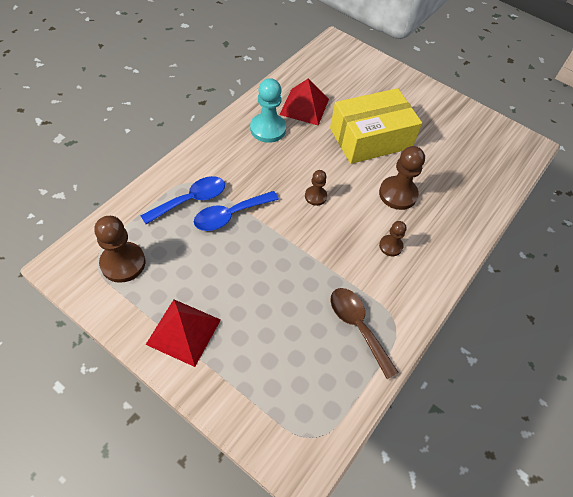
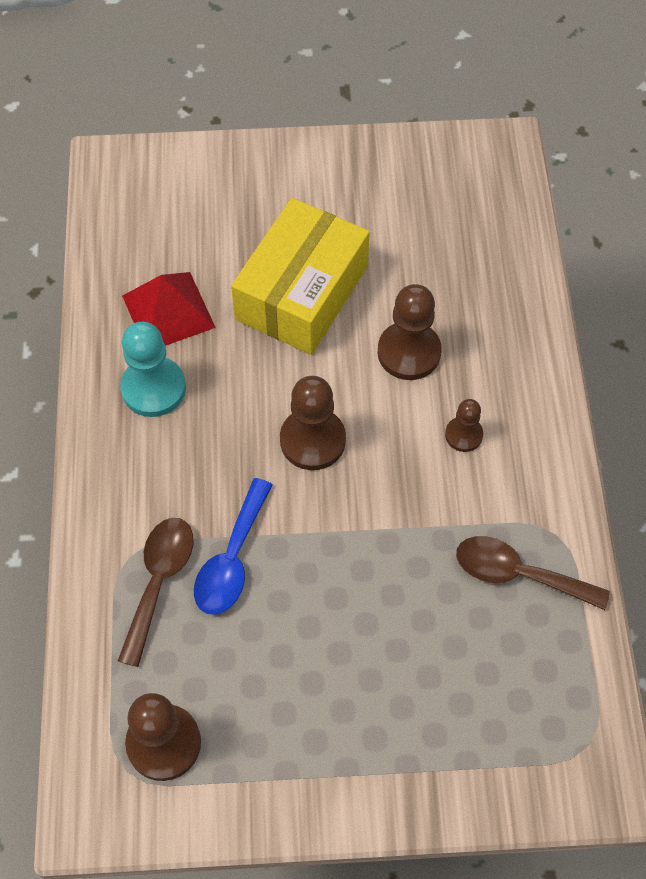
camera: 35 degrees left, 5 degrees up
blue spoon [141,176,225,224] -> brown spoon [118,518,193,667]
red pyramid [146,299,221,367] -> none
brown pawn [305,170,327,206] -> brown pawn [280,376,346,470], size x1.75

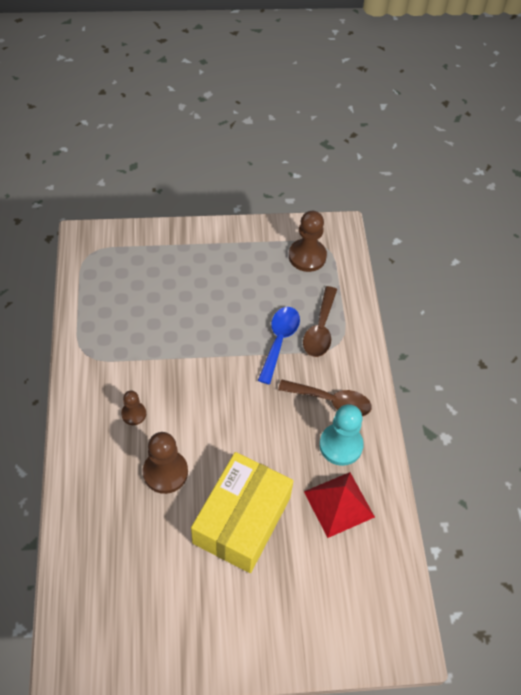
camera: 175 degrees right, 5 degrees down
brown pawn [280,376,346,470] -> none
brown spoon [456,536,610,610] -> brown spoon moved to [278,380,372,416]

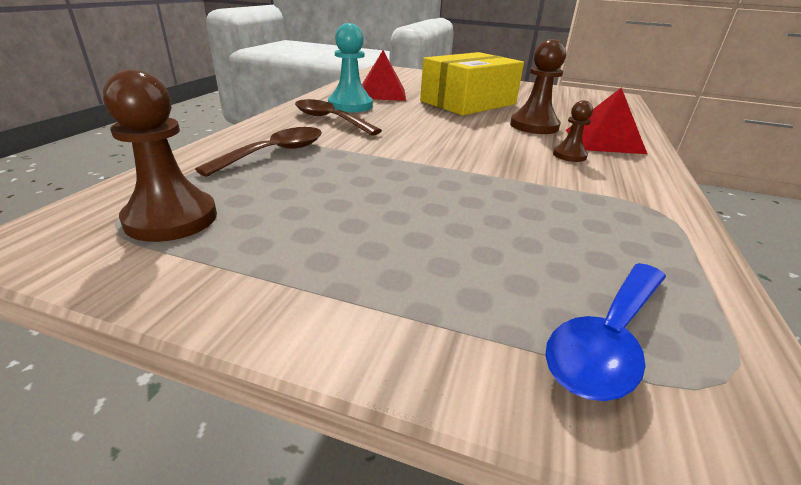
camera: 155 degrees left, 25 degrees down
blue spoon [258,307,300,384] -> blue spoon moved to [545,263,666,401]
none -> red pyramid [566,88,647,154]

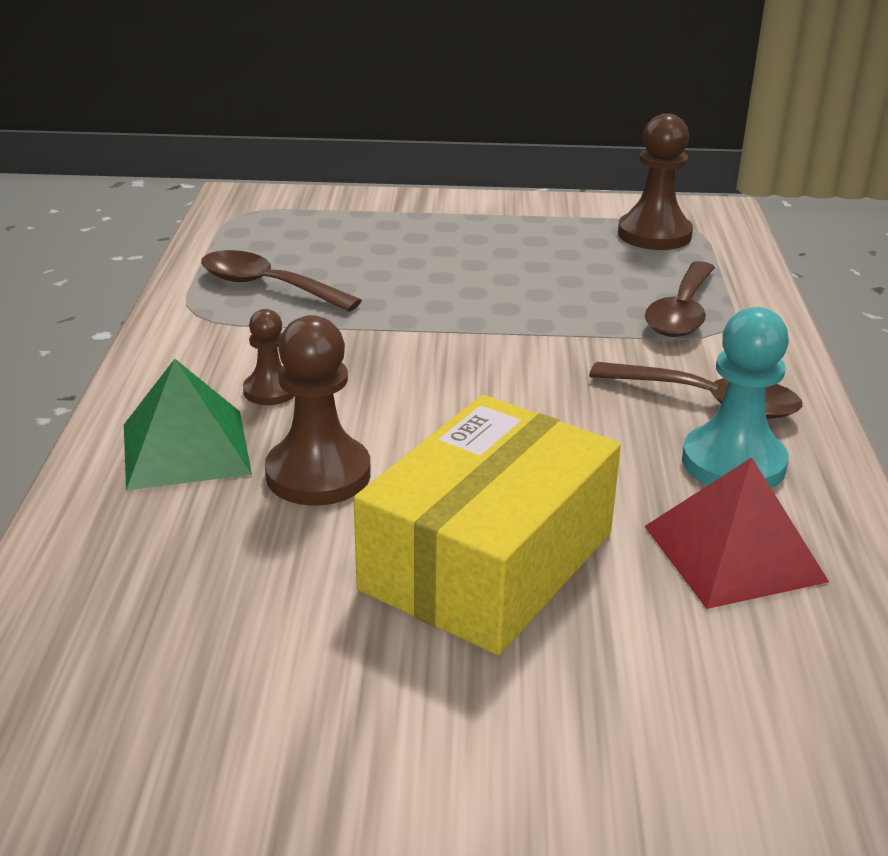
camera: 165 degrees right, 0 degrees up
blue spoon [545,263,666,401] -> none
red pyramid [566,88,647,154] -> green pyramid [124,359,252,490]
none -> brown spoon [201,250,362,312]

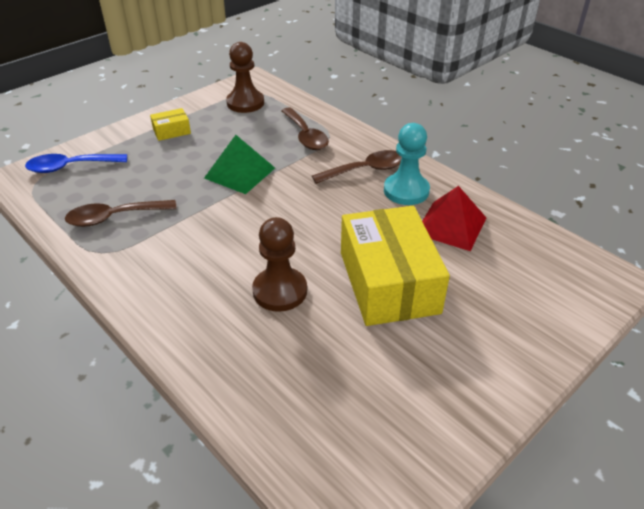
camera: 45 degrees left, 10 degrees up
green pyramid [124,359,252,490] -> green pyramid moved to [204,135,275,194]
brown pawn [243,309,295,405] -> none
none -> blue spoon [25,154,127,173]
none -> yellow box [150,108,191,141]

